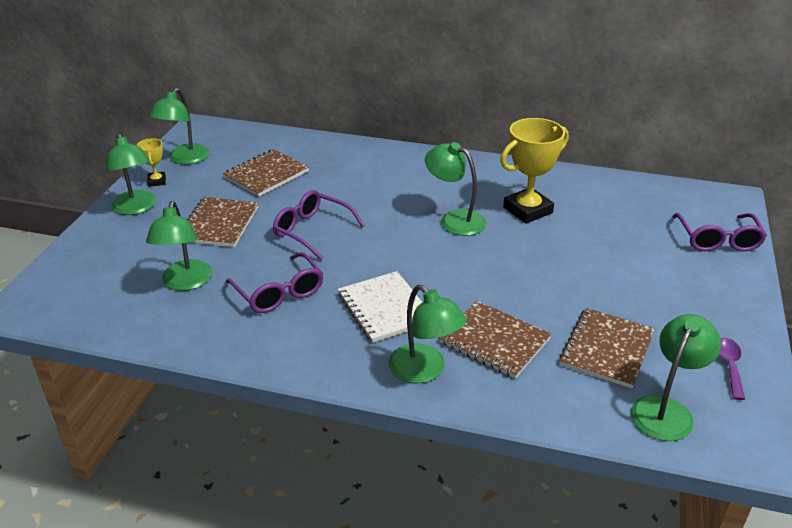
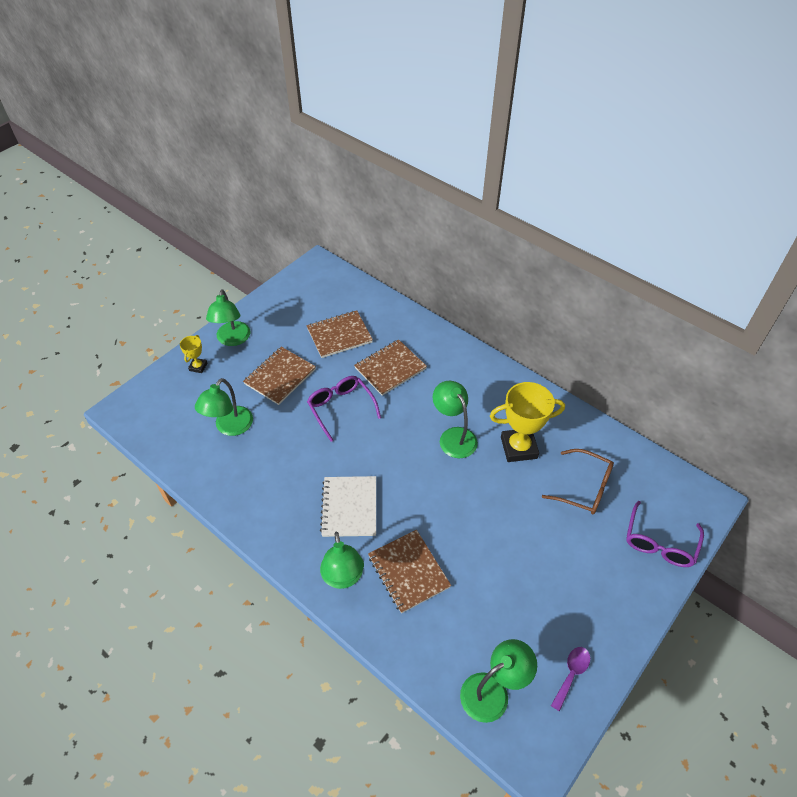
camera: 25 degrees right, 15 degrees up
yellow trophy [137,138,166,187] -> yellow trophy moved to [180,335,207,373]
green lamp [149,88,210,165] -> none
purple glasses [226,252,324,313] -> none
brown notebook [559,308,655,388] -> brown notebook moved to [354,339,427,396]
none -> brown glasses [542,449,614,514]

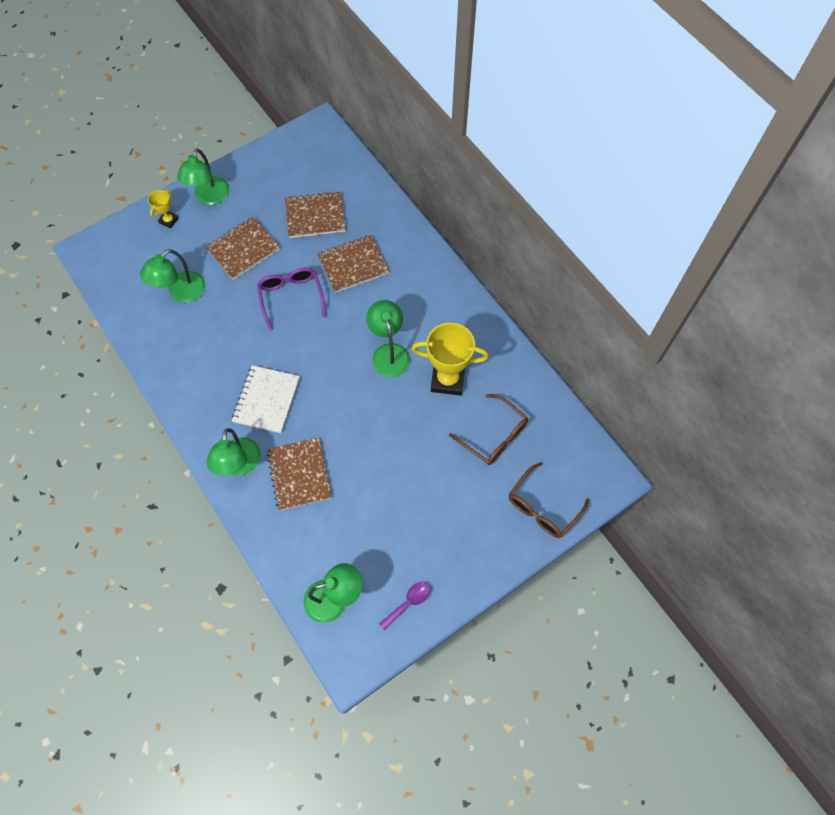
camera: 15 degrees right, 15 degrees up
purple glasses [626,501,704,567] -> brown glasses [509,462,589,538]

